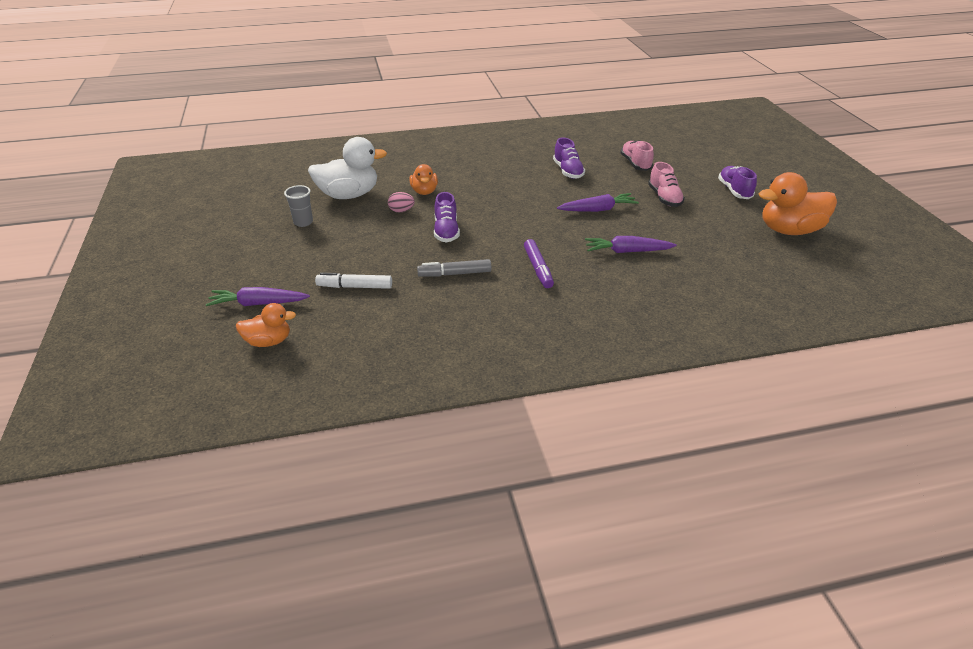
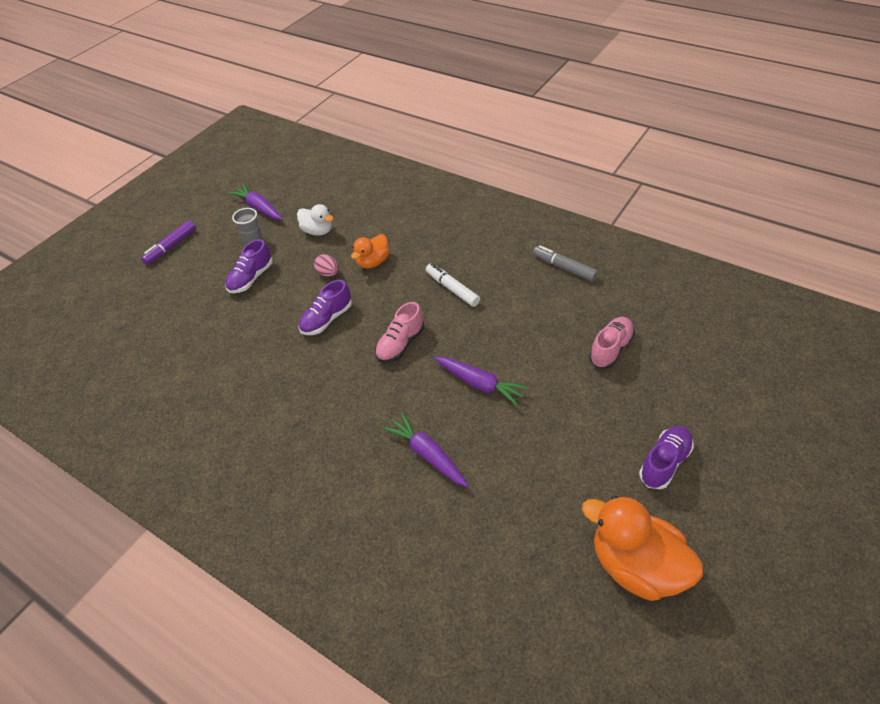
camera: 50 degrees right, 10 degrees up
purple carrot [206,287,310,306] -> purple carrot moved to [228,184,283,220]
orange duck [236,303,296,347] -> none
white duck [308,137,387,199] -> white duck [297,204,334,236], size x0.57
white marker [315,272,392,289] -> white marker moved to [426,263,480,307]
grey marker [417,259,492,277] -> grey marker moved to [533,245,598,282]
purple marker [524,239,554,288] -> purple marker moved to [141,221,196,265]
purple shoe [553,137,585,179] -> purple shoe moved to [225,239,273,293]
pink shoe [648,162,685,207] -> pink shoe moved to [375,302,424,363]

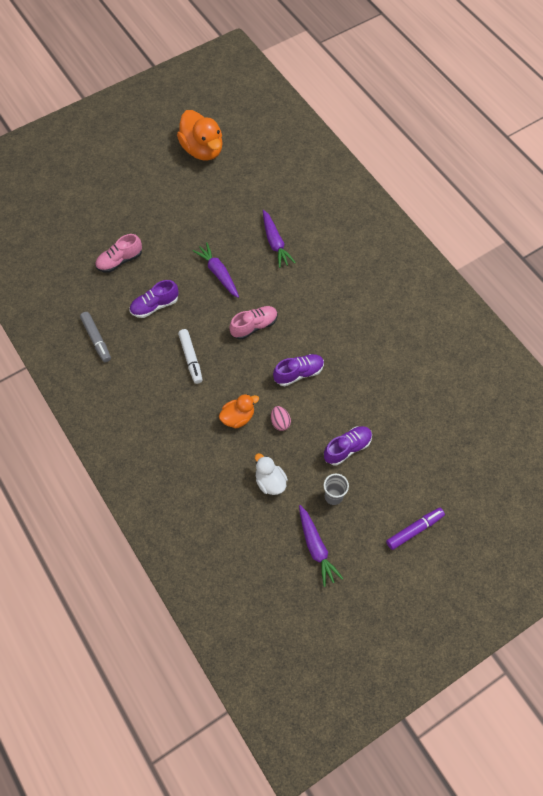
camera: 160 degrees left, 15 degrees up
purple shoe [639,426,694,489] -> purple shoe moved to [130,280,179,318]

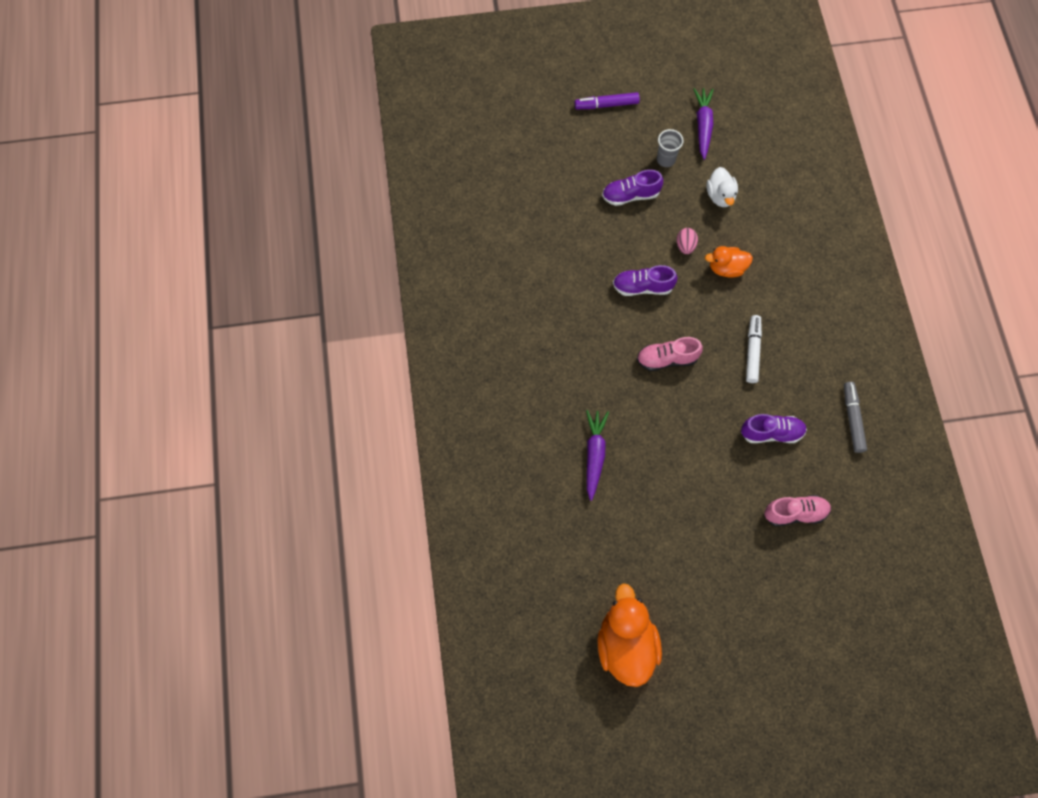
camera: 155 degrees left, 5 degrees up
purple carrot [192,242,239,298] -> none

